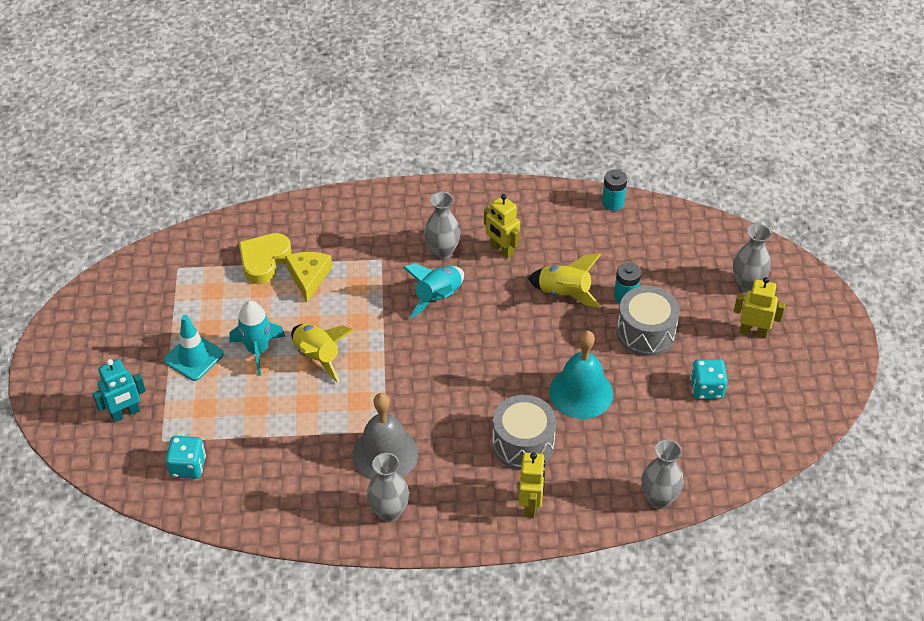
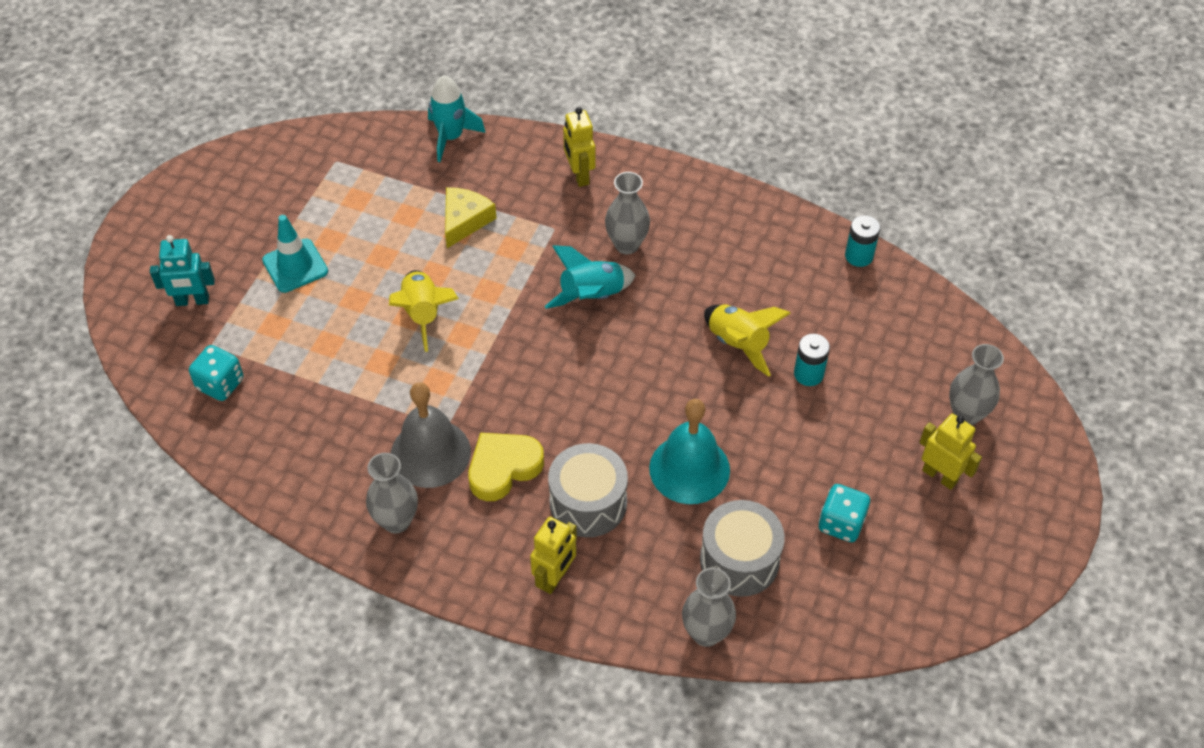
camera: 25 degrees right, 5 degrees up
turquoise rocket [229,301,285,376] -> turquoise rocket moved to [428,75,486,162]
yellow heart [239,233,292,284] -> yellow heart moved to [468,433,544,501]
yellow robot [484,194,520,259] -> yellow robot moved to [563,107,596,187]
grey drum [617,286,680,356] -> grey drum moved to [700,500,785,597]

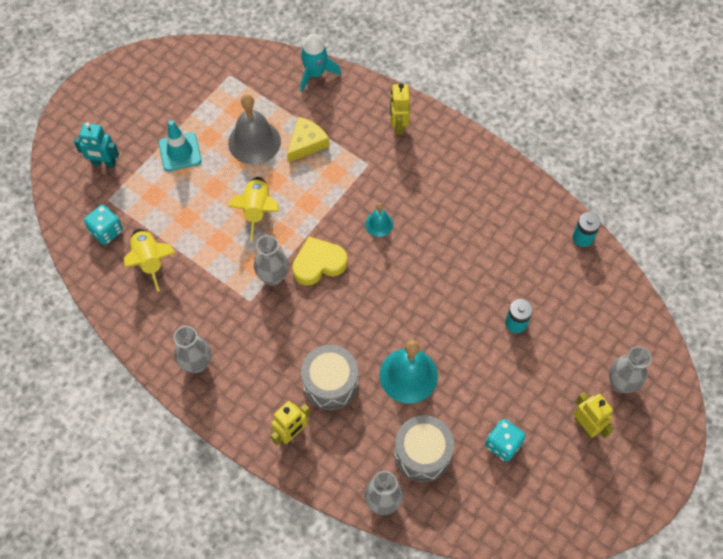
camera: 15 degrees right, 10 degrees up
grey bell [391,382,471,488] -> grey bell moved to [228,94,281,165]
yellow heart [468,433,544,501] -> yellow heart moved to [292,236,348,286]
turquoise rocket [545,245,636,309] -> turquoise bell [365,203,393,237]
grey vase [605,172,650,254] -> grey vase moved to [254,235,289,286]
yellow rocket [704,304,791,377] -> yellow rocket moved to [124,229,176,292]

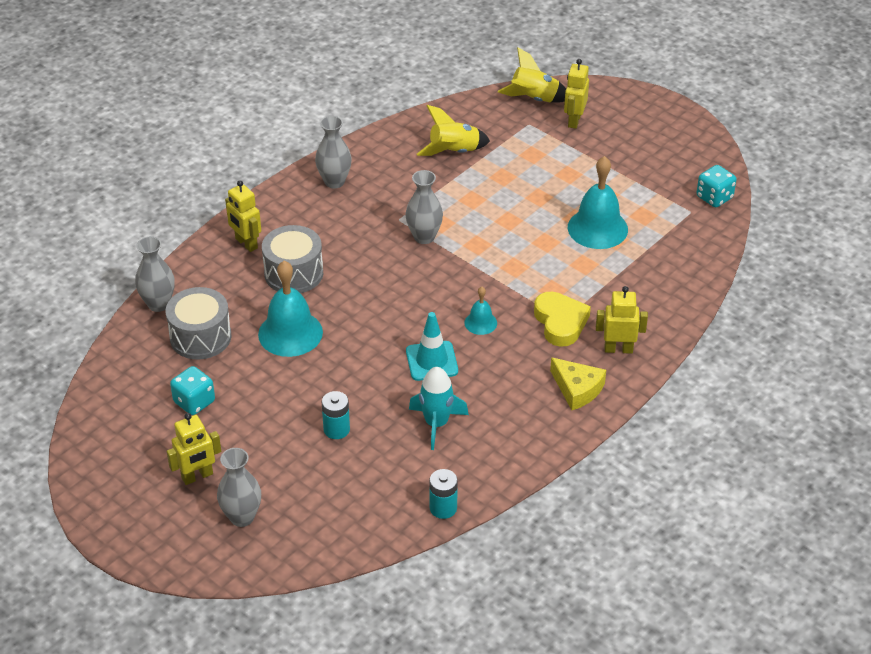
camera: 95 degrees right, 20 degrees down
turquoise robot [74,122,119,168] -> yellow robot [564,59,589,129]
turquoise dice [84,205,123,245] -> turquoise dice moved to [697,165,737,207]
turquoise traffic cone [159,120,202,171] -> turquoise traffic cone moved to [406,312,458,381]
grey bell [228,94,281,165] -> turquoise bell [568,156,628,249]
yellow rocket [228,177,279,241] -> yellow rocket moved to [498,47,566,103]
yellow cheese [287,117,330,163] -> yellow cheese moved to [550,357,606,410]
yellow heart [292,236,348,286] -> yellow heart moved to [534,292,591,347]
turquoise rocket [301,34,341,92] -> turquoise rocket moved to [409,367,469,450]

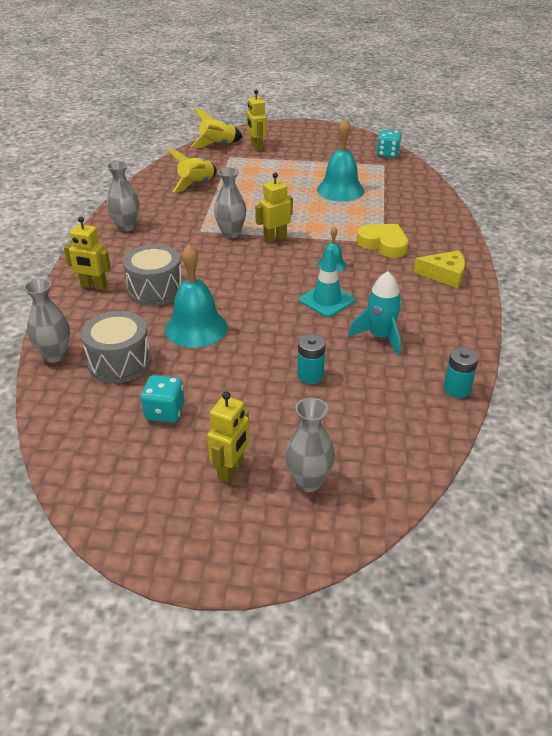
camera: 35 degrees left, 5 degrees down
yellow robot [596,286,648,354] -> yellow robot moved to [255,172,293,243]

